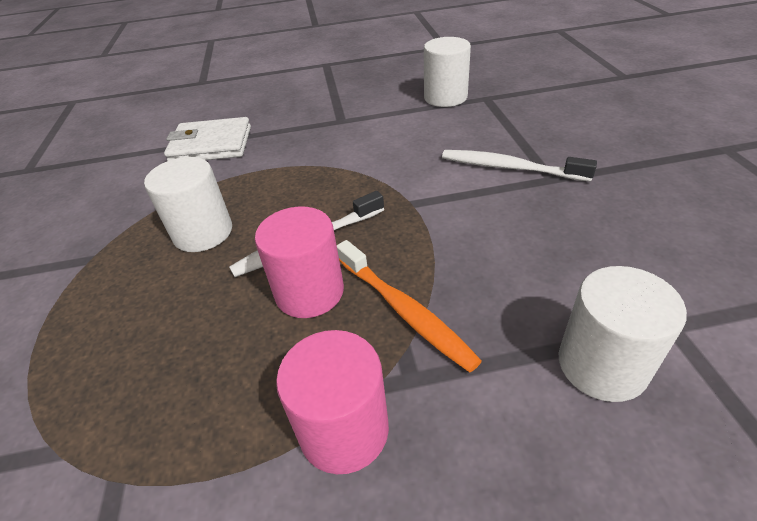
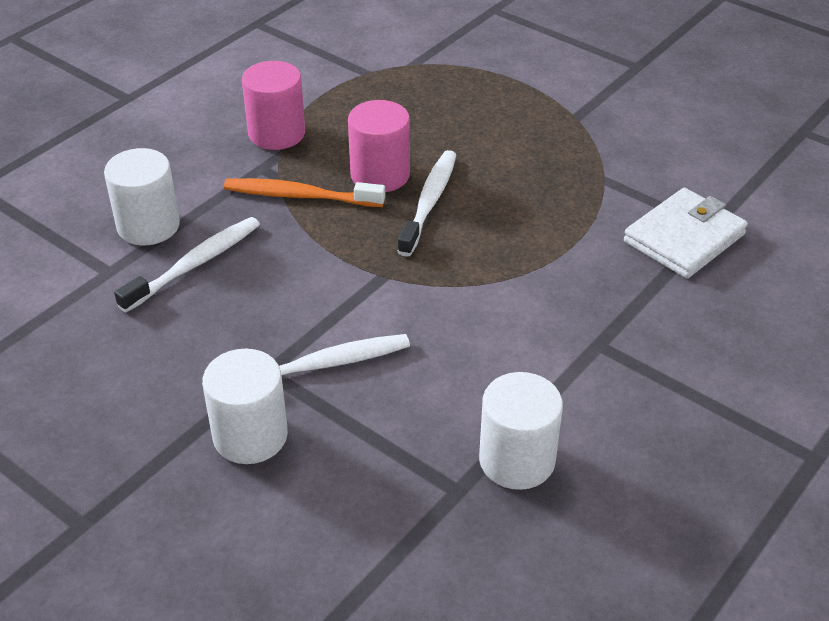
camera: 135 degrees right, 0 degrees up
white cylinder [144,157,232,252] -> white cylinder moved to [202,349,288,464]
none -> white toothbrush [114,217,260,312]

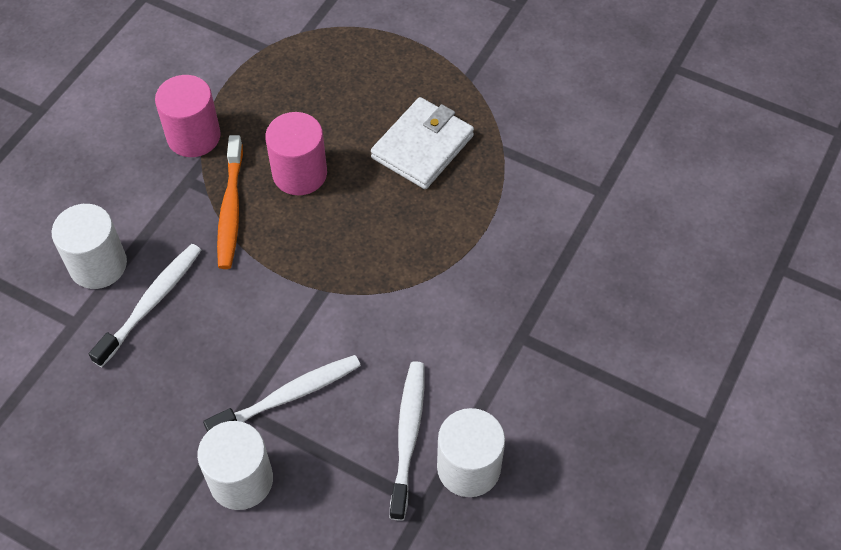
camera: 10 degrees left, 15 degrees up
orange toothbrush [224,178,385,207] -> orange toothbrush turned 90 degrees counterclockwise [217,135,243,269]
white toothbrush [397,150,456,257] -> white toothbrush moved to [390,361,424,521]
white wallet [624,188,748,278] -> white wallet moved to [371,97,474,189]

